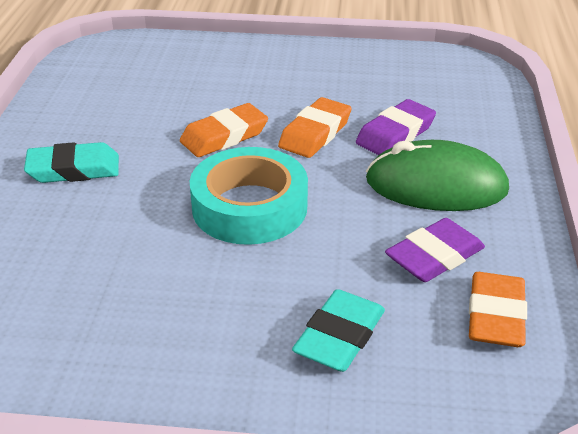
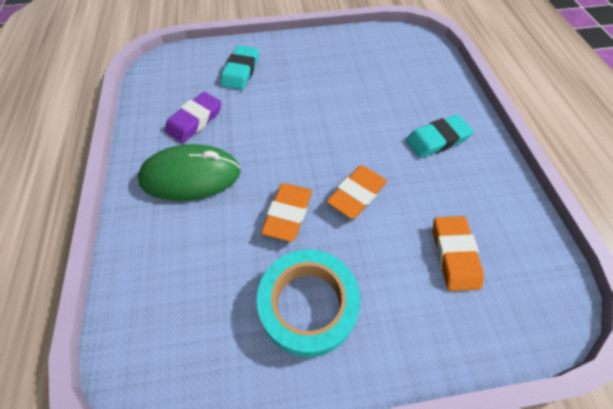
camera: 165 degrees right, 20 degrees up
turquoise tape [190,147,308,245] -> turquoise tape moved to [257,249,360,357]
purple eraser [356,99,436,155] -> none
orange eraser [469,272,527,347] -> orange eraser moved to [433,216,484,291]

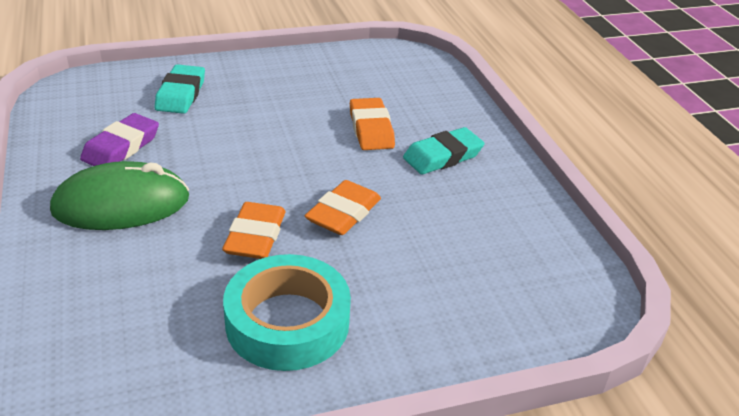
camera: 10 degrees left, 20 degrees down
orange eraser [433,216,484,291] -> orange eraser moved to [350,98,395,150]

